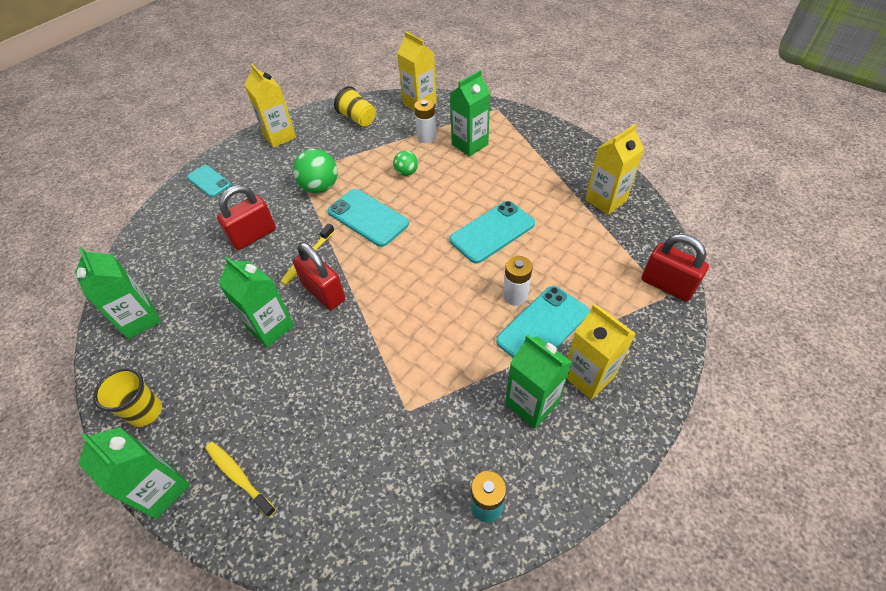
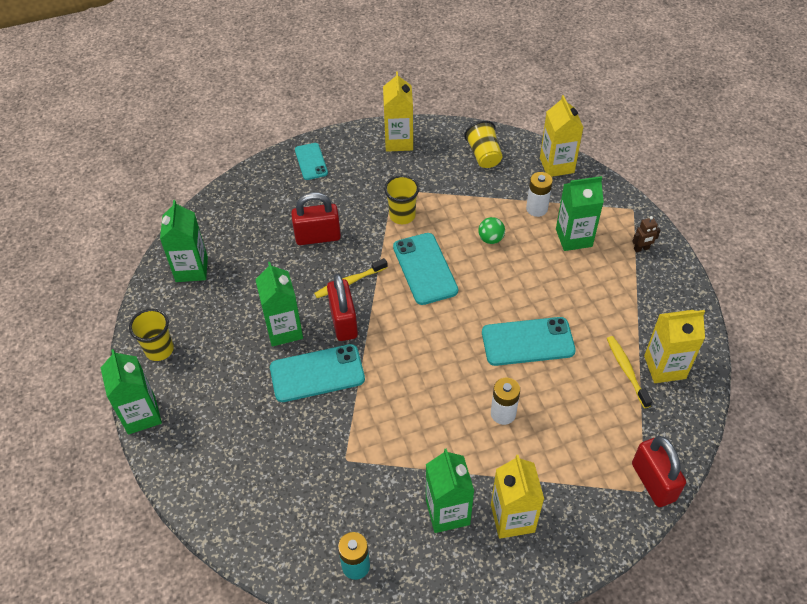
camera: 30 degrees right, 0 degrees up
yellow toothbrush [205,442,276,517] -> yellow toothbrush moved to [607,336,652,408]
green ball [293,149,338,193] -> yellow cup [384,175,420,224]
turquoise phone [496,286,589,358] -> turquoise phone moved to [270,344,365,402]
none -> brown robot [632,216,661,252]

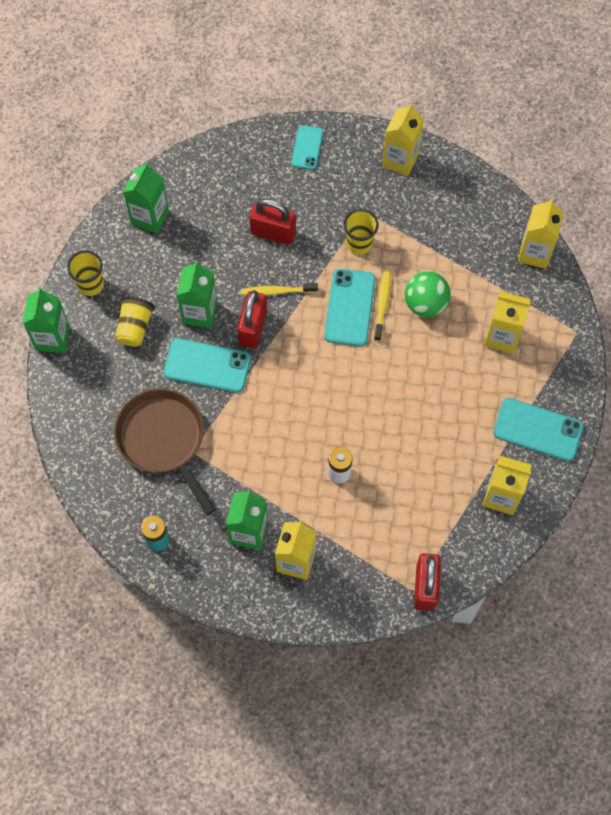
camera: 25 degrees right, 15 degrees up
yellow cup [464,120,503,168] -> yellow cup moved to [115,296,155,347]
green ball [478,217,505,244] -> green ball [405,271,450,317], size x1.71
turquoise phone [482,317,576,366] -> turquoise phone moved to [493,398,583,461]
white battery [526,172,553,217] -> none
green carton [556,176,604,251] -> yellow carton [484,291,530,354]
yellow toothbrush [607,336,652,408] -> yellow toothbrush moved to [374,271,391,341]
brown robot [632,216,661,252] -> none
none -> brown pan [114,389,216,515]

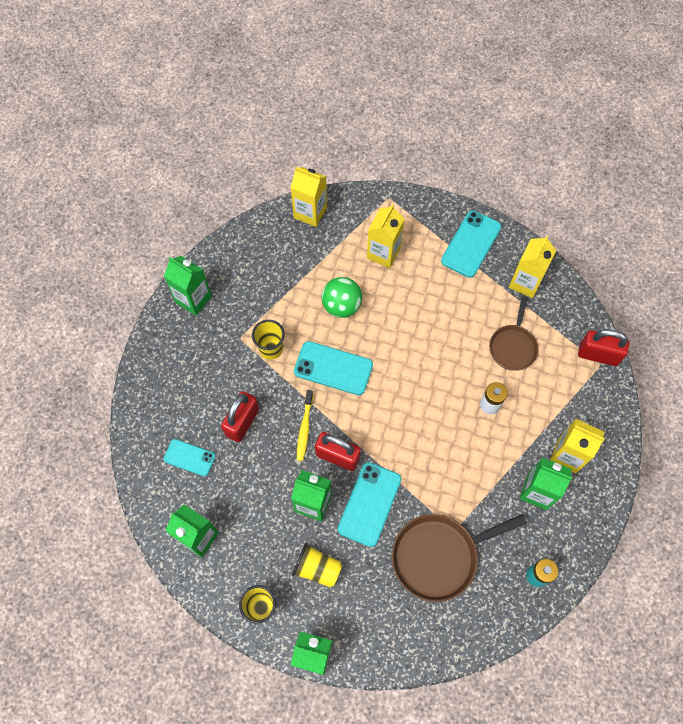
camera: 80 degrees left, 0 degrees up
turquoise phone [291,125,323,170] -> turquoise phone moved to [164,439,215,476]
yellow toothbrush [374,271,391,341] -> none
yellow carton [382,103,424,176] -> green carton [164,256,212,315]
none -> brown pan [489,296,539,371]

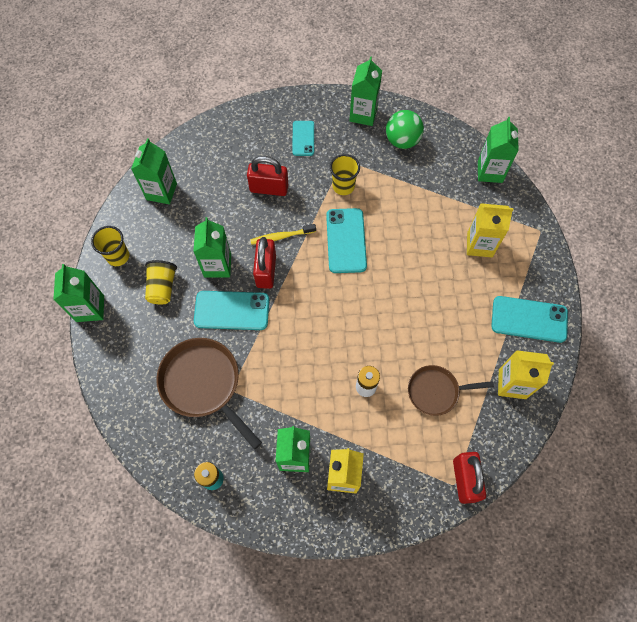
camera: 70 degrees right, 0 degrees up
turquoise phone [164,439,215,476] -> turquoise phone moved to [292,121,314,156]
yellow carton [290,167,327,227] -> green carton [478,117,519,183]
green ball [321,277,362,318] -> green ball moved to [386,110,424,149]

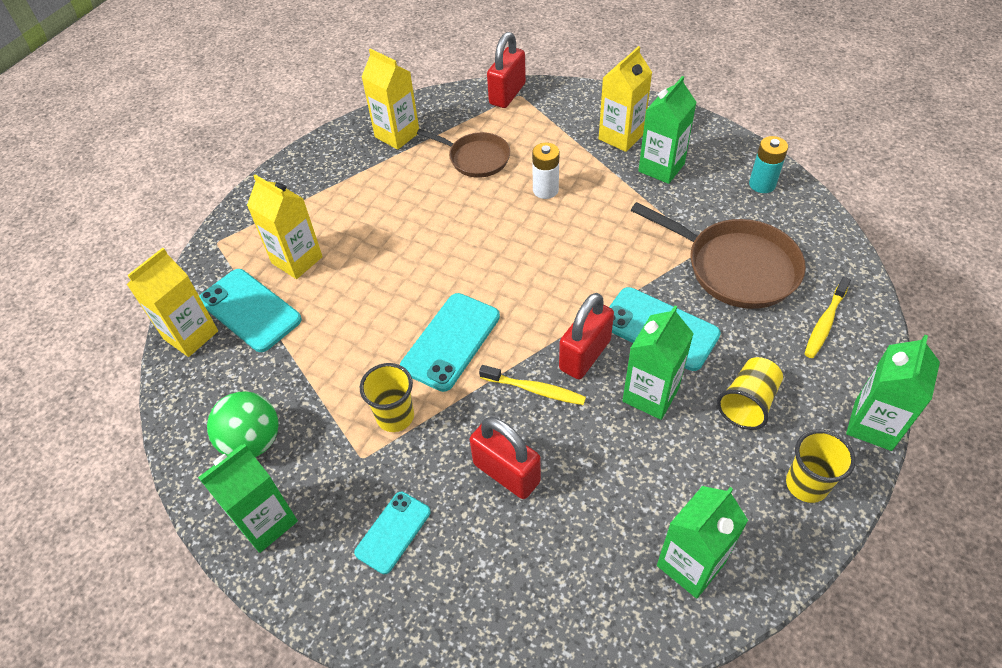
camera: 145 degrees left, 15 degrees down
brown pan [156,338,262,450] -> brown pan turned 45 degrees counterclockwise [631,202,806,309]
green carton [478,117,519,183] -> yellow carton [127,248,218,357]
turquoise phone [491,296,568,343] -> turquoise phone moved to [199,269,302,352]
none -> yellow toothbrush [804,277,851,358]

